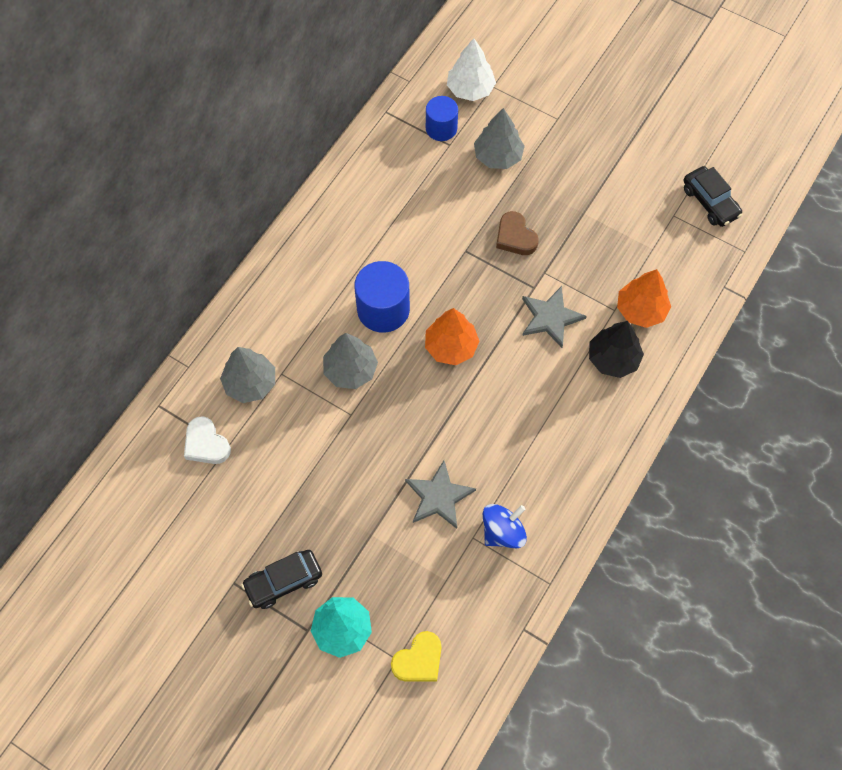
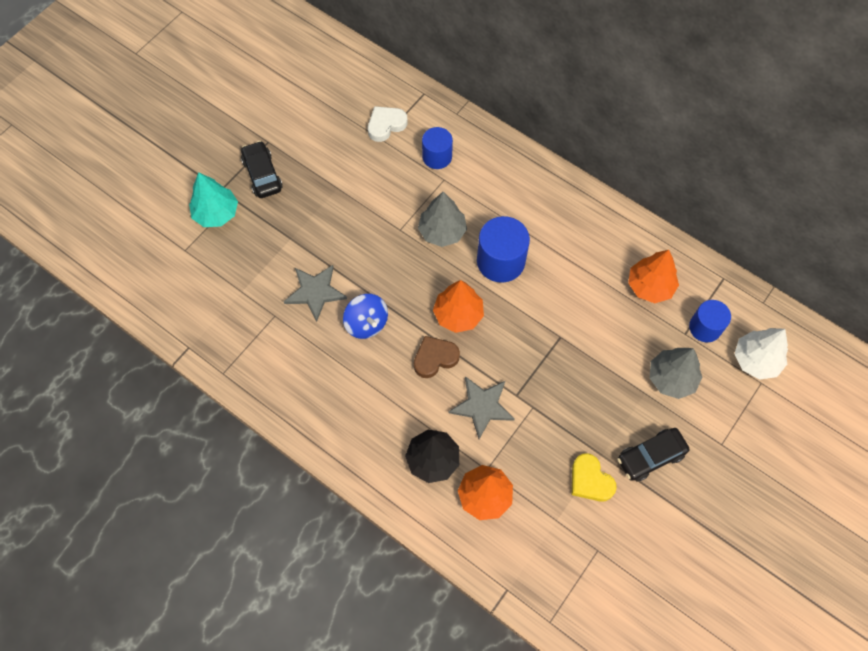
camera: 95 degrees right, 0 degrees up
grey tree [220,347,275,403] -> blue cylinder [422,127,453,169]
yellow heart [391,631,441,681] -> yellow heart moved to [572,453,617,502]
blue spinning top [483,504,527,549] -> blue spinning top moved to [343,294,388,339]
brown heart [496,211,539,255] -> brown heart moved to [414,336,460,378]
black car [684,166,743,227] -> black car moved to [617,428,689,482]
none -> orange tree [628,250,679,303]

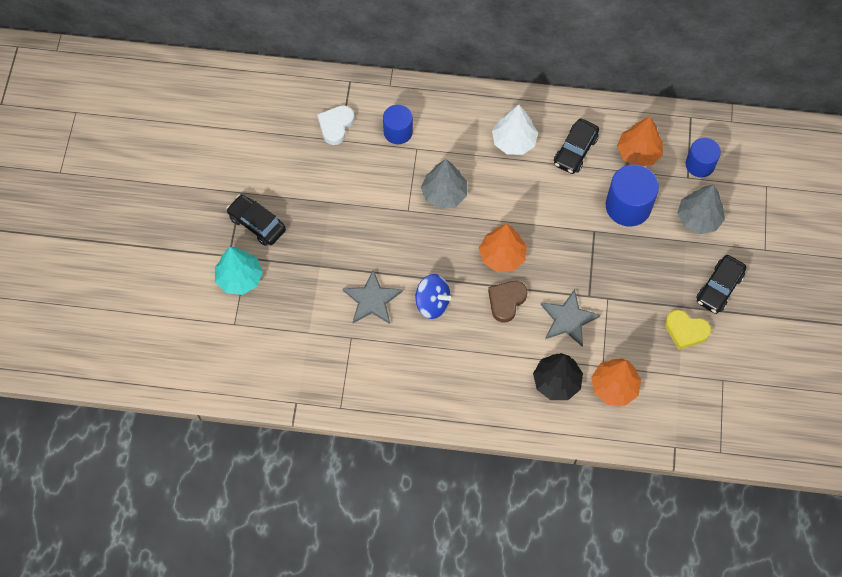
camera: 30 degrees left, 0 degrees up
blue cylinder [477,216,530,283] -> blue cylinder moved to [606,165,659,227]
white tree [735,328,788,380] -> white tree moved to [492,105,538,155]
none -> black car [554,119,599,174]

